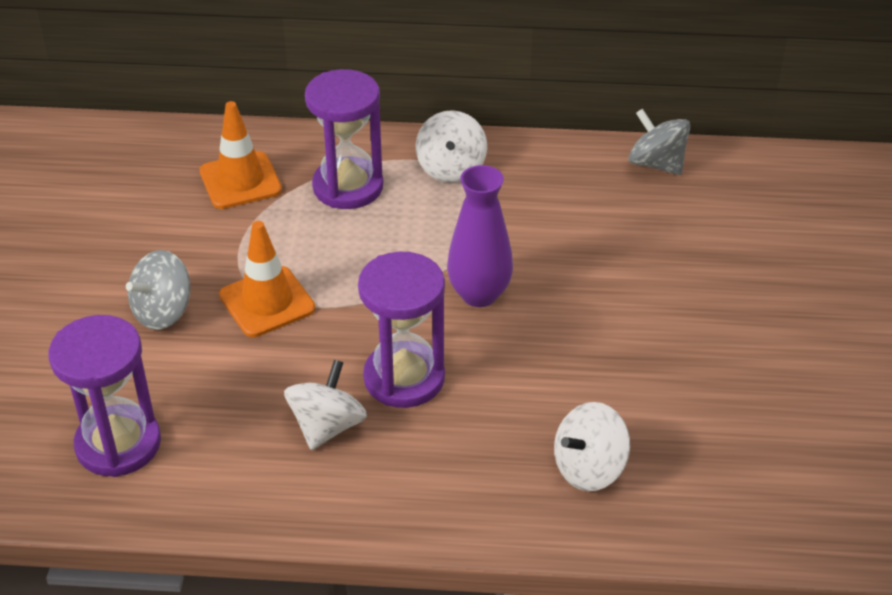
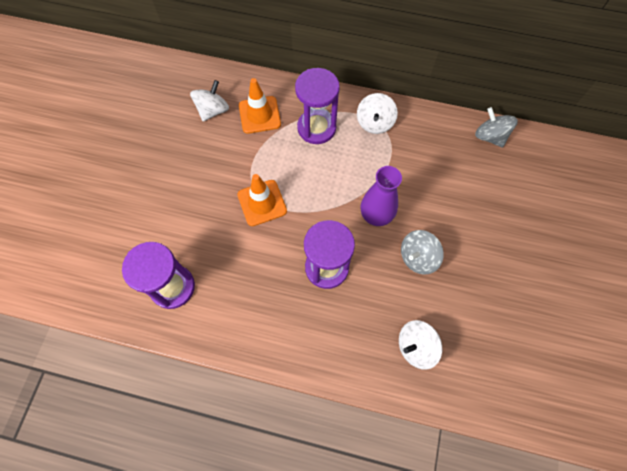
camera: 10 degrees right, 25 degrees up
grey spinning top [126,250,190,330] -> grey spinning top moved to [401,230,444,275]
white spinning top [284,360,367,450] -> white spinning top moved to [190,80,229,121]

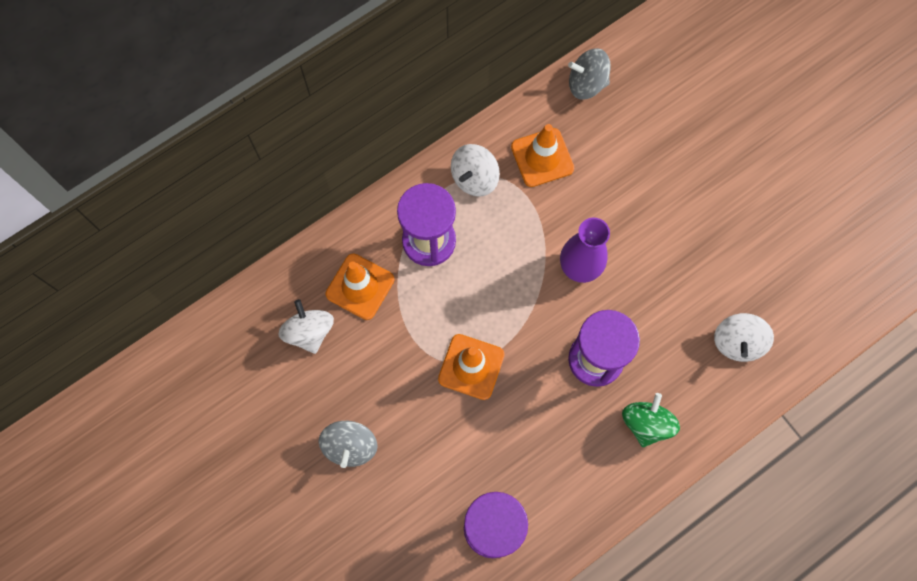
camera: 50 degrees left, 5 degrees up
white spinning top [357,93,398,134] -> white spinning top turned 75 degrees clockwise [451,144,500,197]
grey spinning top [401,230,444,275] -> grey spinning top moved to [319,421,378,468]
none -> orange traffic cone [511,124,574,187]
none -> green spinning top [622,393,680,447]

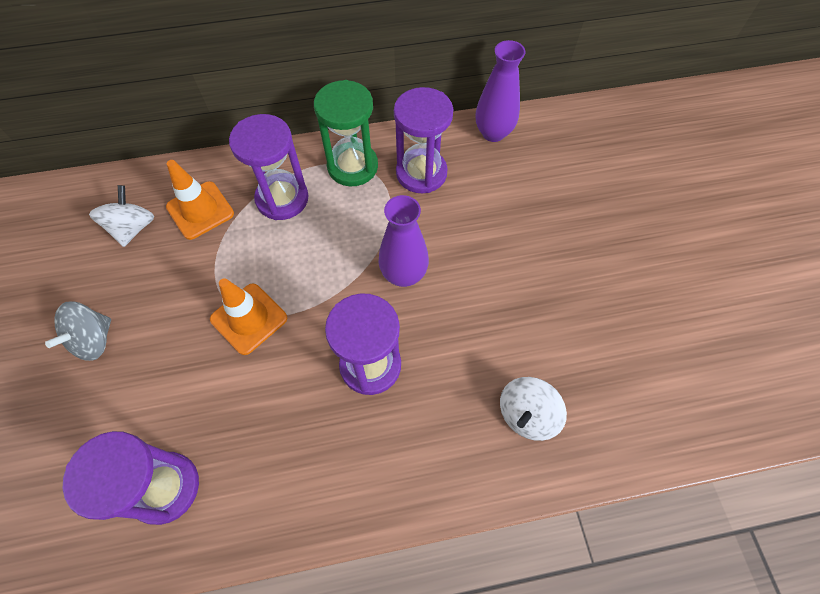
camera: 25 degrees right, 10 degrees down
white spinning top [451,144,500,197] -> green hourglass [314,80,378,186]
orange traffic cone [511,124,574,187] -> purple hourglass [394,87,453,193]
grey spinning top [568,48,611,99] -> purple vase [476,40,525,142]
green spinning top [622,393,680,447] -> none

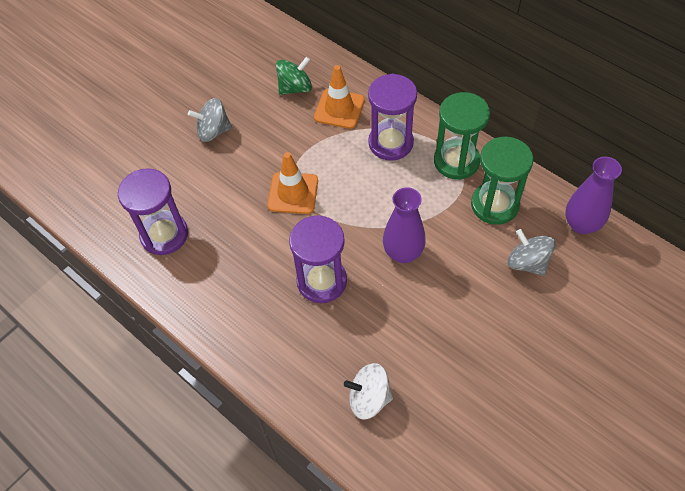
camera: 55 degrees right, 5 degrees down
white spinning top [89,185,154,247] -> green spinning top [276,57,312,95]
purple hourglass [394,87,453,193] -> green hourglass [471,137,533,225]
none -> grey spinning top [508,229,556,276]

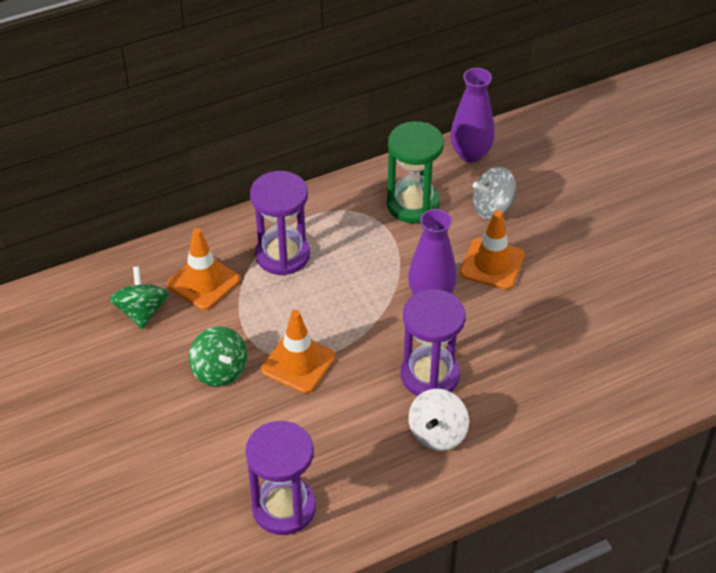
camera: 70 degrees left, 10 degrees down
grey spinning top [188,98,232,142] -> none
white spinning top [344,363,393,420] -> white spinning top moved to [408,389,469,451]
green hourglass [434,92,490,180] -> none
none -> green spinning top [189,326,247,387]
none -> orange traffic cone [460,210,525,289]

